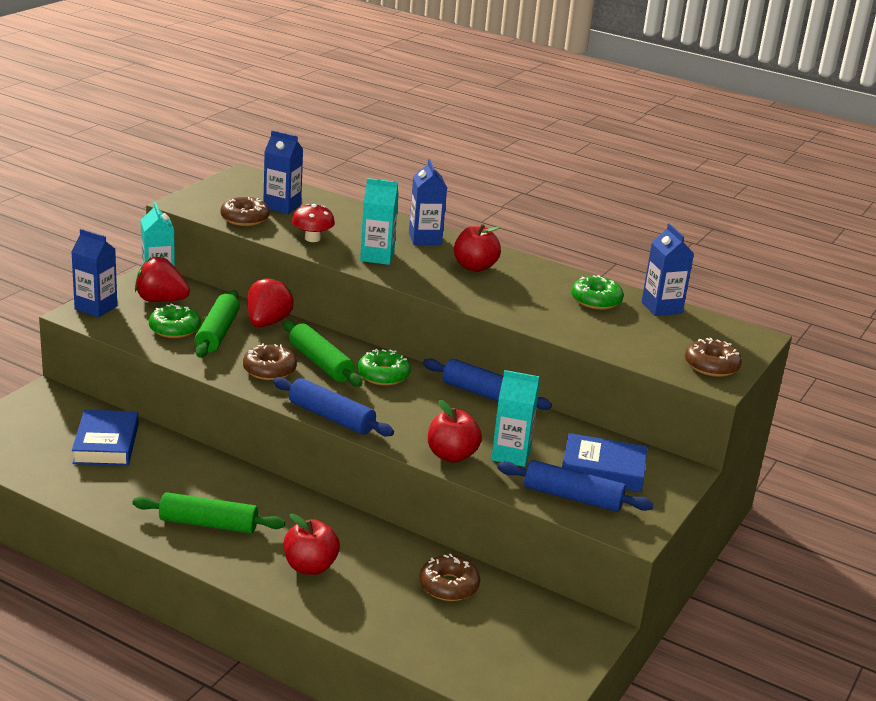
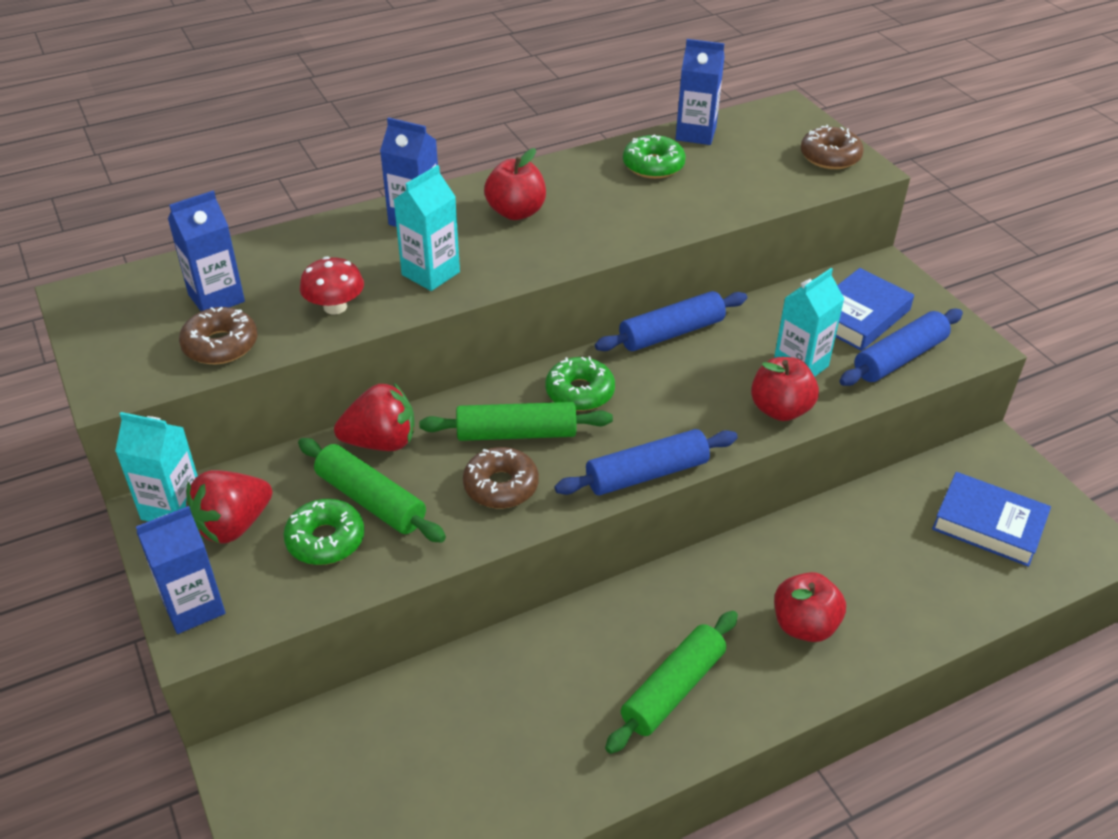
camera: 55 degrees left, 15 degrees up
blue book [72,410,139,466] -> blue book moved to [932,472,1051,567]
red strawberry [248,277,294,327] -> red strawberry turned 120 degrees clockwise [334,383,415,451]
brown donut [419,553,480,601] -> none

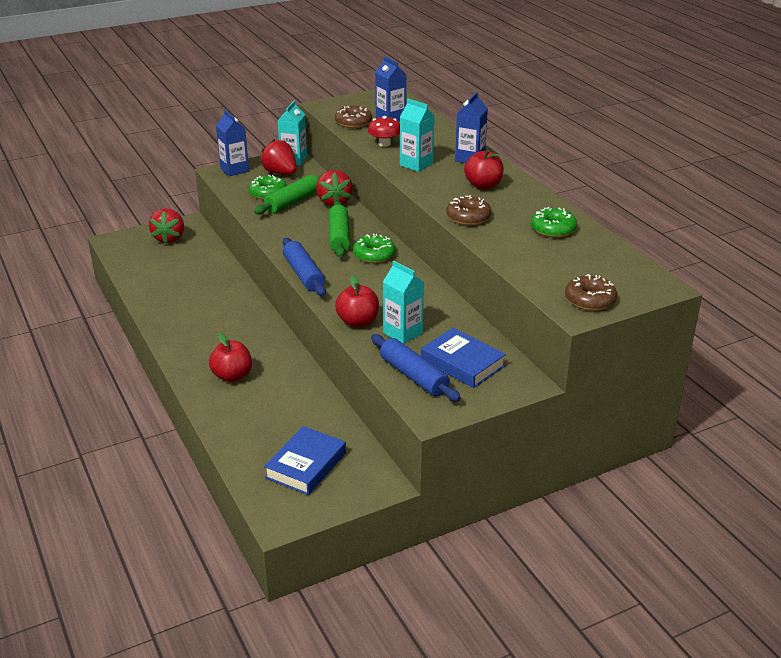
camera: 90 degrees right, 10 degrees down
brown donut [463,447,539,508] -> brown donut moved to [446,195,491,225]
blue rolling pin [595,291,747,351] -> none
green rolling pin [605,611,738,754] -> none
blue carton [676,39,725,145] -> none
none -> red strawberry [149,208,184,244]

